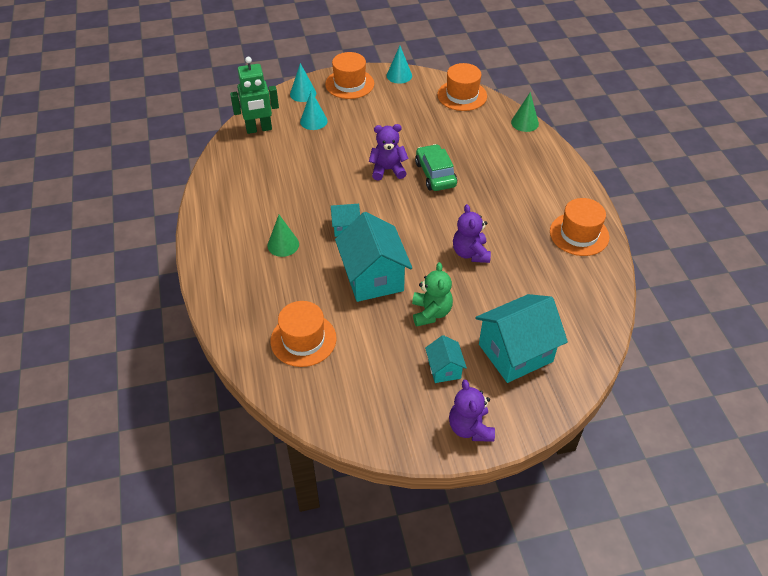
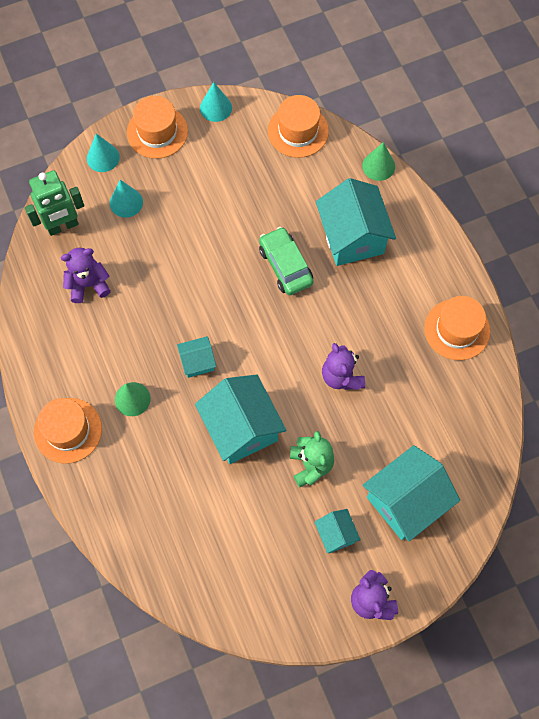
camera: 10 degrees left, 20 degrees up
orange hat [271,301,337,367] -> orange hat moved to [34,398,102,464]
purple teddy bear [369,124,409,181] -> purple teddy bear moved to [61,248,111,303]
none -> turquoise house [316,178,396,266]

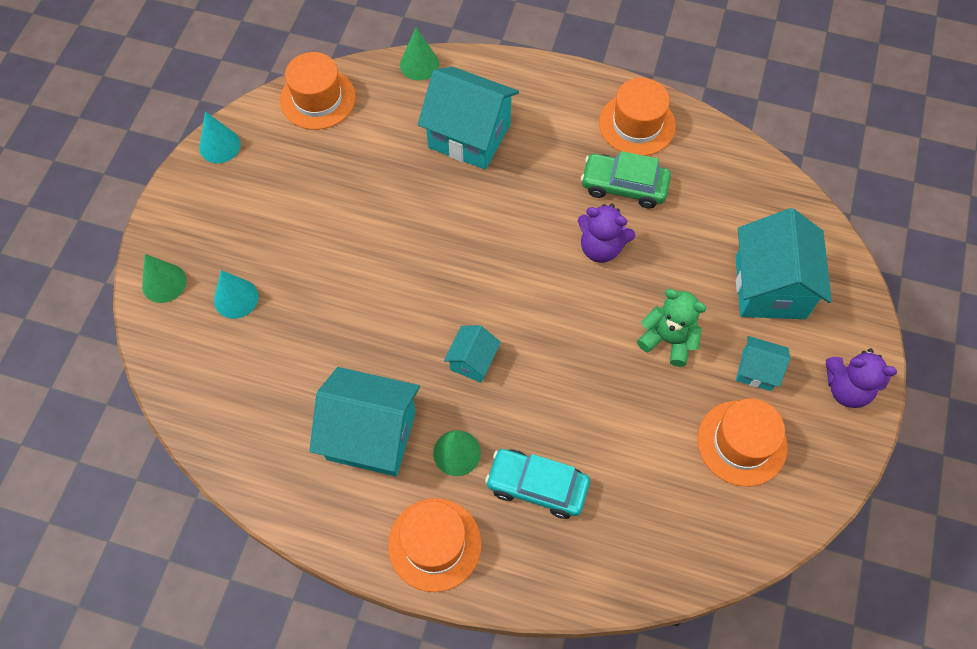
camera: 50 degrees left, 5 degrees down
green robot [25,170,84,236] -> none
purple teddy bear [61,248,111,303] -> none
turquoise cone [87,134,120,172] -> green cone [142,254,187,303]
orange hat [127,96,188,159] -> orange hat moved to [697,399,787,486]
turquoise house [195,375,286,464] -> turquoise house moved to [309,367,420,476]
green car [259,227,314,295] -> green car moved to [581,151,671,209]
none -> turquoise car [485,449,590,519]

